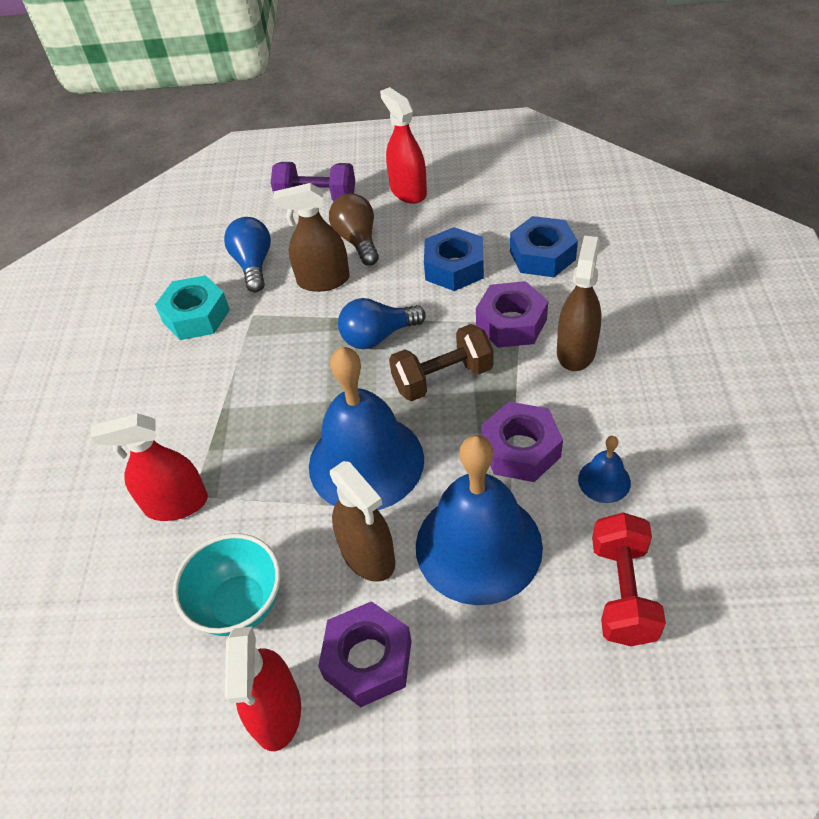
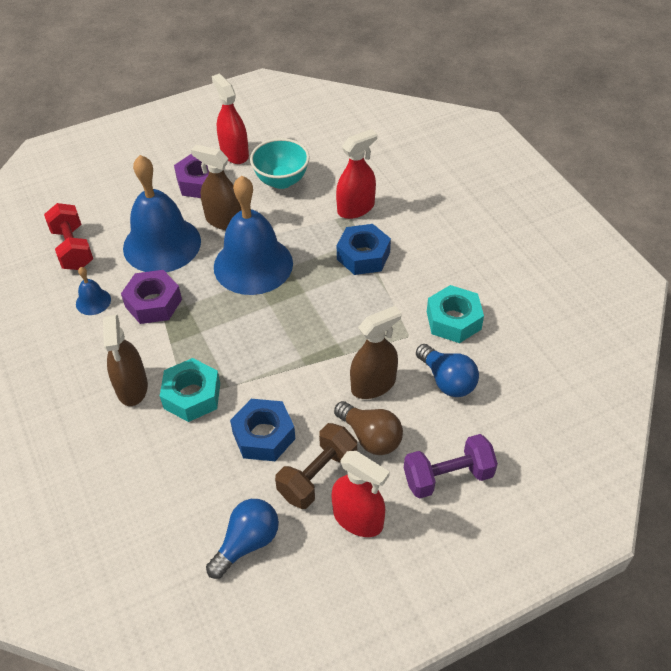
camera: 150 degrees right, 0 degrees up
blue light bulb [338,298,426,349] -> blue light bulb moved to [206,499,279,579]
brown dumbbell [389,324,494,401] -> brown dumbbell moved to [275,423,357,509]
purple nut [476,281,548,348] -> turquoise nut [160,358,220,422]
blue nut [510,216,578,277] -> blue nut moved to [337,224,391,275]

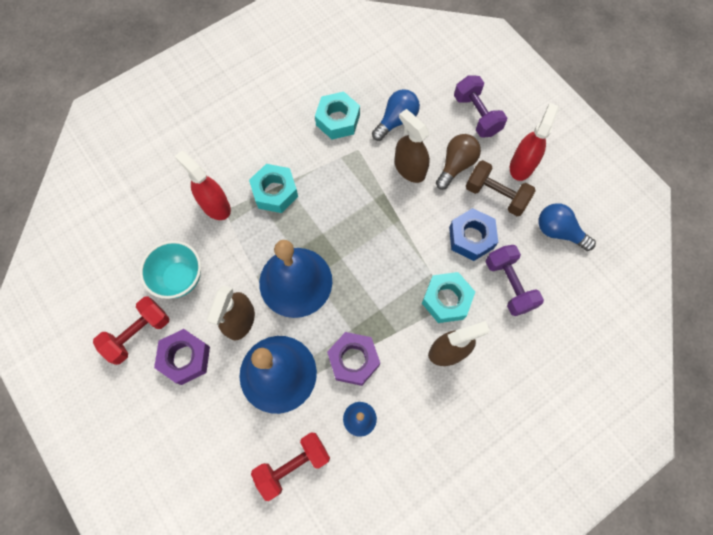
camera: 100 degrees left, 20 degrees up
red spray bottle [212,74,249,164] -> red dumbbell [93,297,170,365]
blue nut [337,224,391,275] -> turquoise nut [249,164,298,213]
none -> purple dumbbell [486,245,544,316]

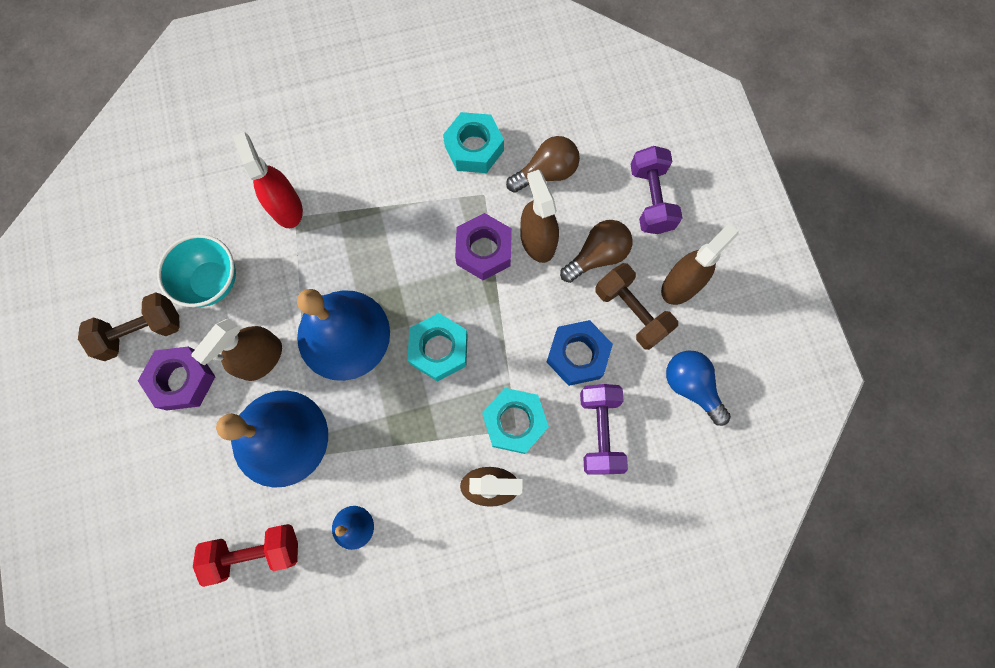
camera: 20 degrees right, 5 degrees up
red dumbbell [93,297,170,365] -> brown dumbbell [78,292,180,361]
turquoise nut [249,164,298,213] -> turquoise nut moved to [407,313,468,382]
purple nut [327,332,380,386] -> purple nut moved to [455,213,512,280]
blue light bulb [372,89,420,141] -> brown light bulb [506,136,580,193]
red spray bottle [510,103,559,181] -> brown spray bottle [661,223,739,305]

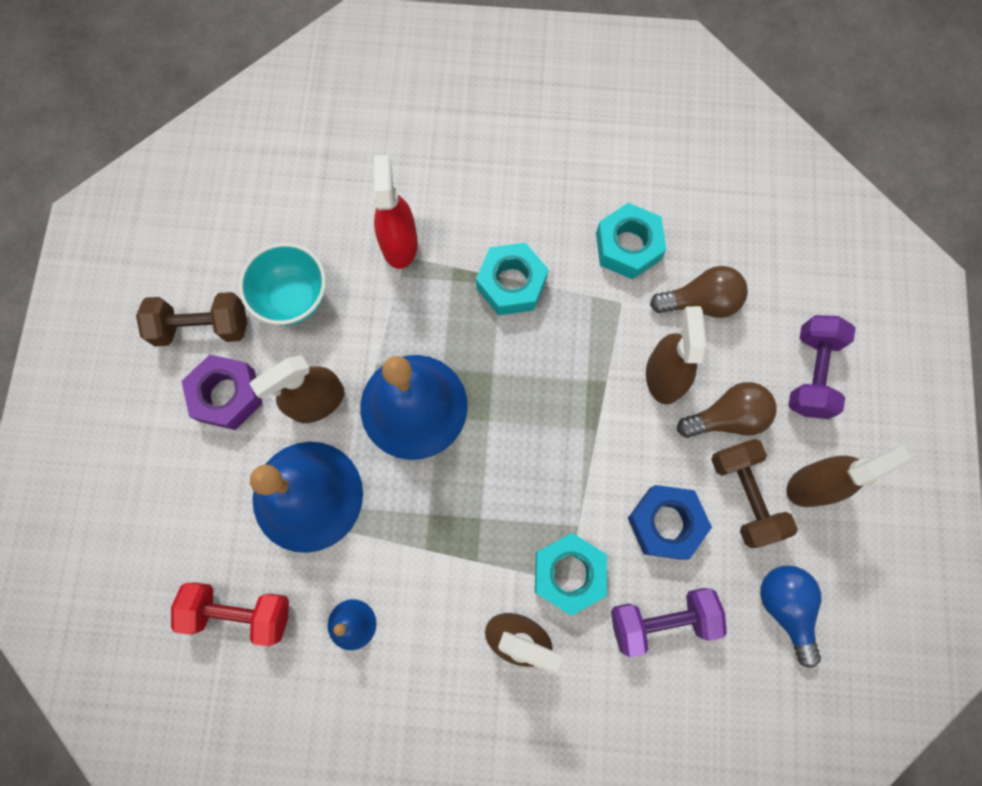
camera: 20 degrees right, 0 degrees up
turquoise nut [407,313,468,382] -> turquoise nut moved to [476,243,549,315]
purple nut [455,213,512,280] -> none
purple dumbbell [580,384,628,475] -> purple dumbbell turned 60 degrees clockwise [611,588,727,657]

